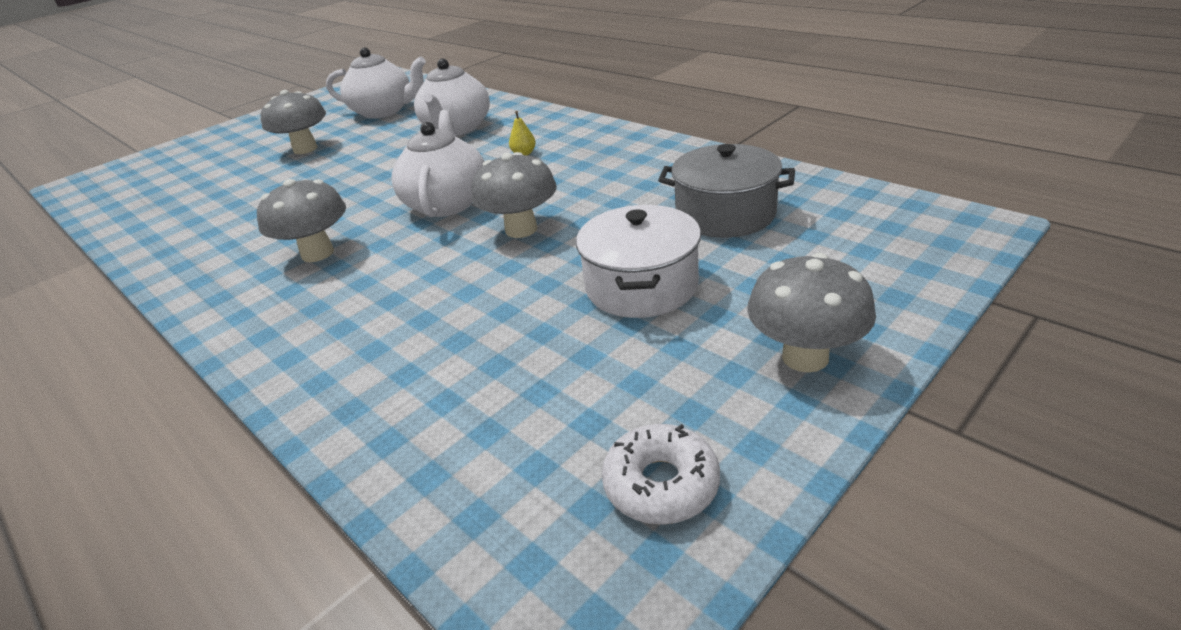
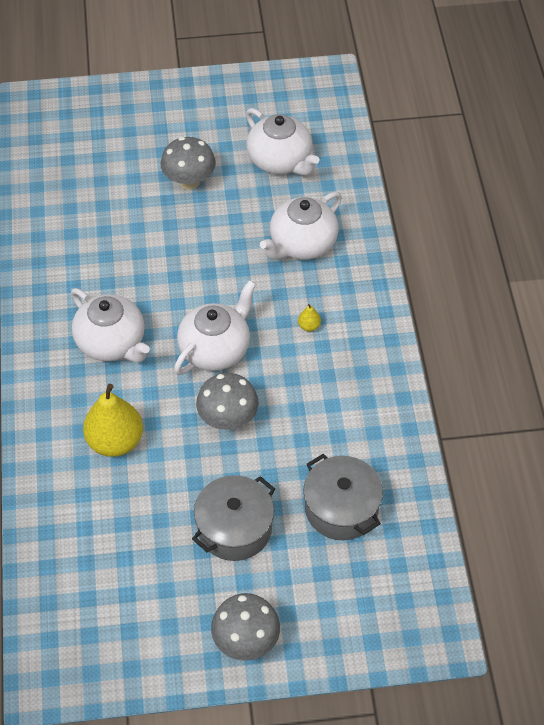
camera: 35 degrees right, 20 degrees up
grey mushroom [257,179,346,262] -> white teapot [71,288,150,362]
white pot [576,205,701,318] -> grey pot [192,475,275,561]
white donut [602,424,720,525] -> none
none -> yellow pear [83,384,143,457]

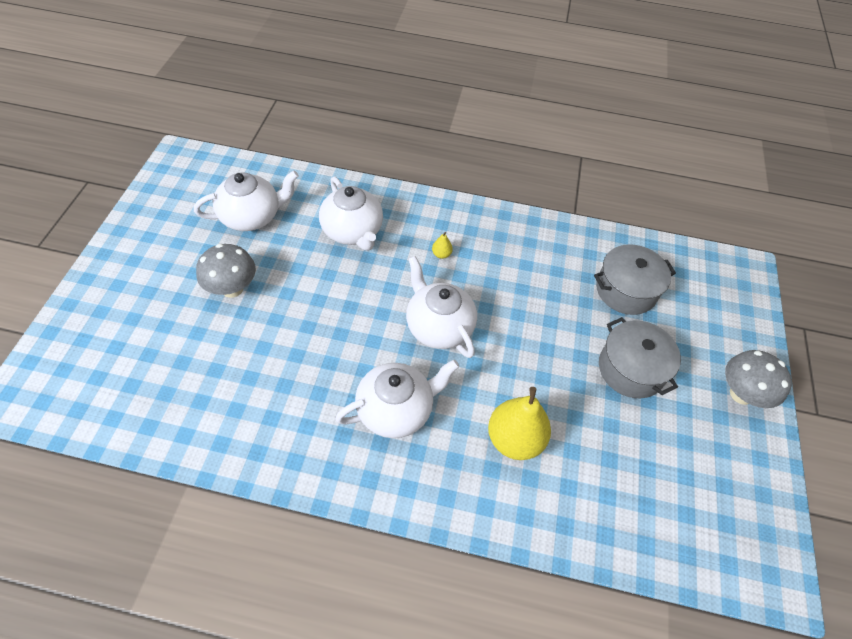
camera: 75 degrees left, 0 degrees up
grey mushroom [196,373,259,430] -> none

